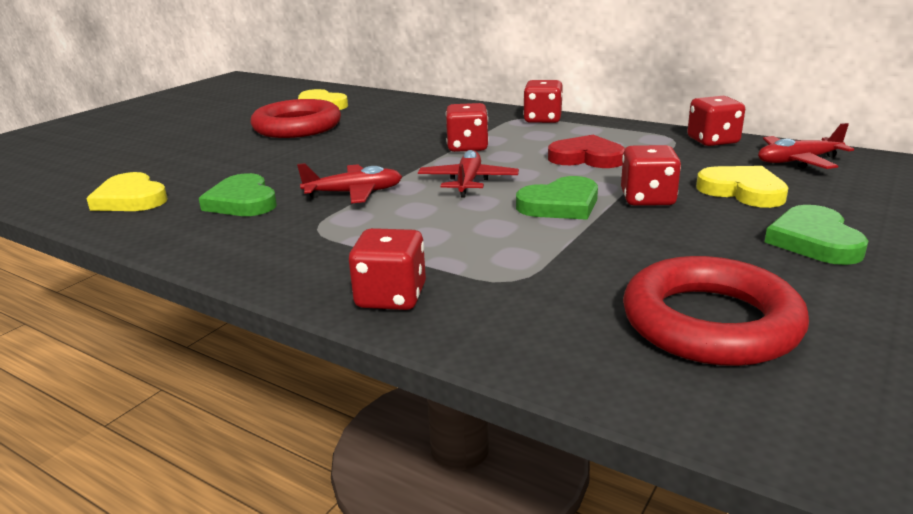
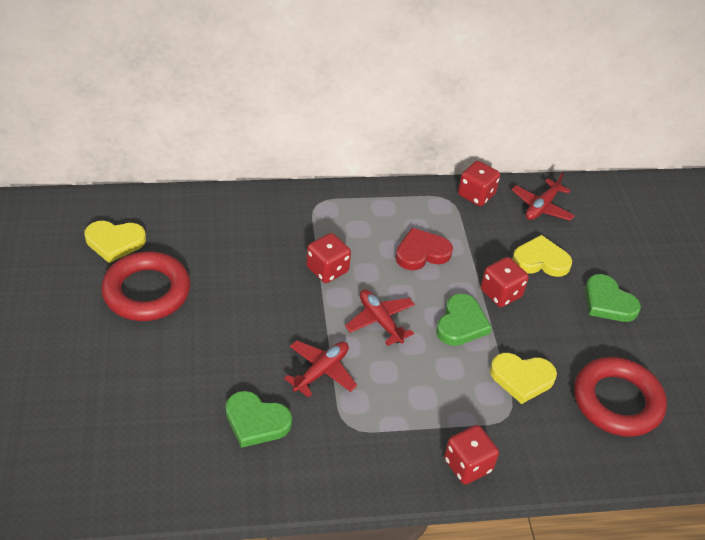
camera: 45 degrees left, 20 degrees up
yellow heart [86,172,168,211] -> yellow heart moved to [490,353,557,404]
red dice [523,80,563,123] -> none

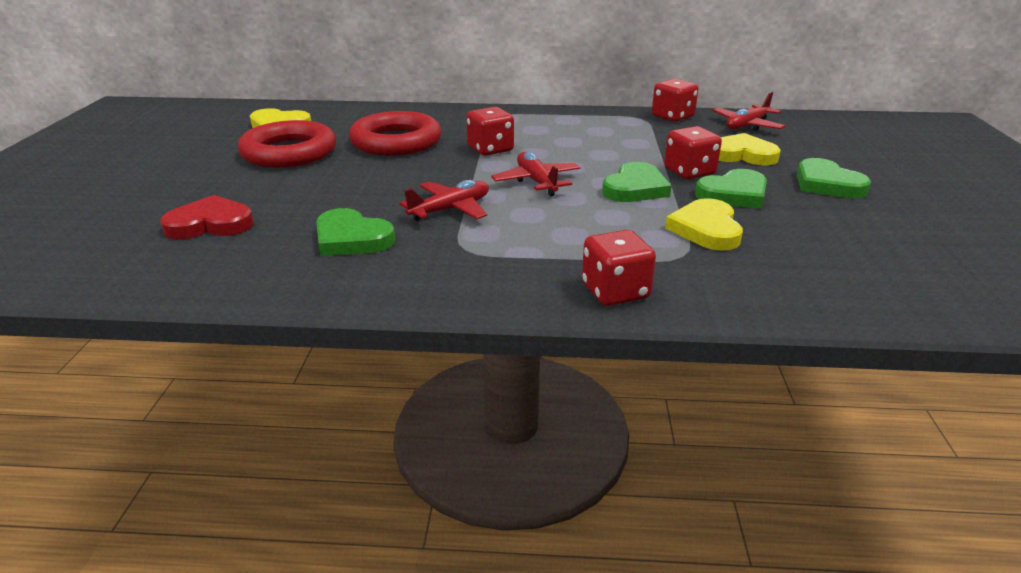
camera: 15 degrees right, 15 degrees down
red heart [396,228,453,270] -> red heart moved to [160,195,254,239]
yellow heart [490,353,557,404] -> yellow heart turned 75 degrees clockwise [665,198,743,251]
red ring [574,357,667,437] -> red ring moved to [349,111,442,156]
none -> green heart [695,169,767,209]

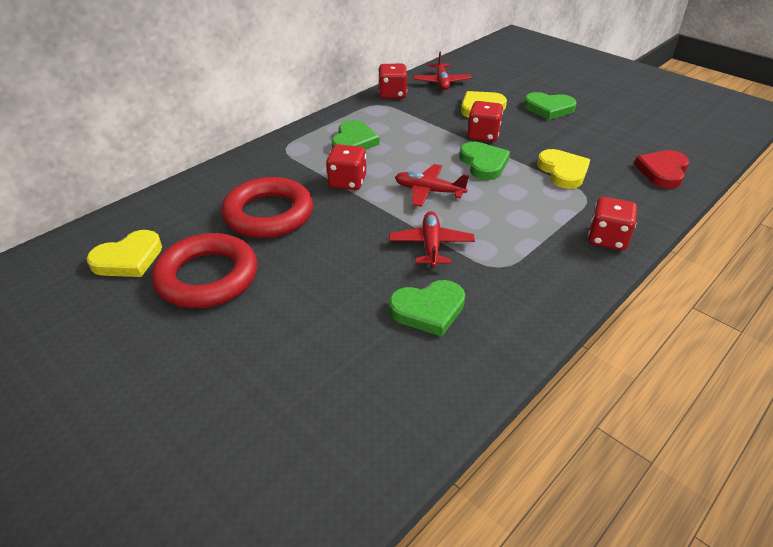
camera: 50 degrees left, 10 degrees up
red heart [160,195,254,239] -> red heart moved to [634,150,689,189]
yellow heart [665,198,743,251] -> yellow heart turned 150 degrees counterclockwise [537,149,590,189]
green heart [695,169,767,209] -> green heart moved to [332,120,380,150]

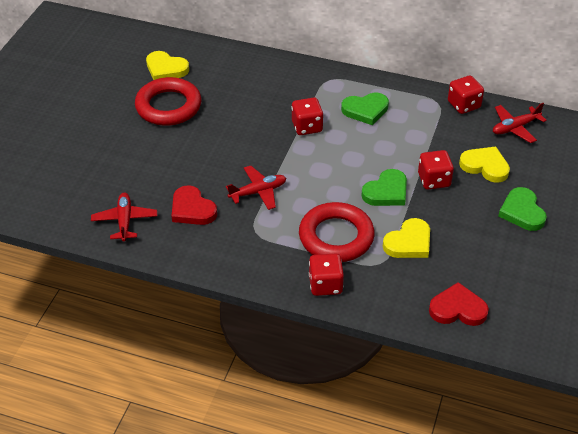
camera: 65 degrees right, 5 degrees up
red ring [221,177,313,238] -> red ring moved to [299,202,375,262]
green heart [389,280,465,337] -> red heart [172,185,217,225]
red plane [395,164,469,207] -> red plane moved to [91,193,157,241]

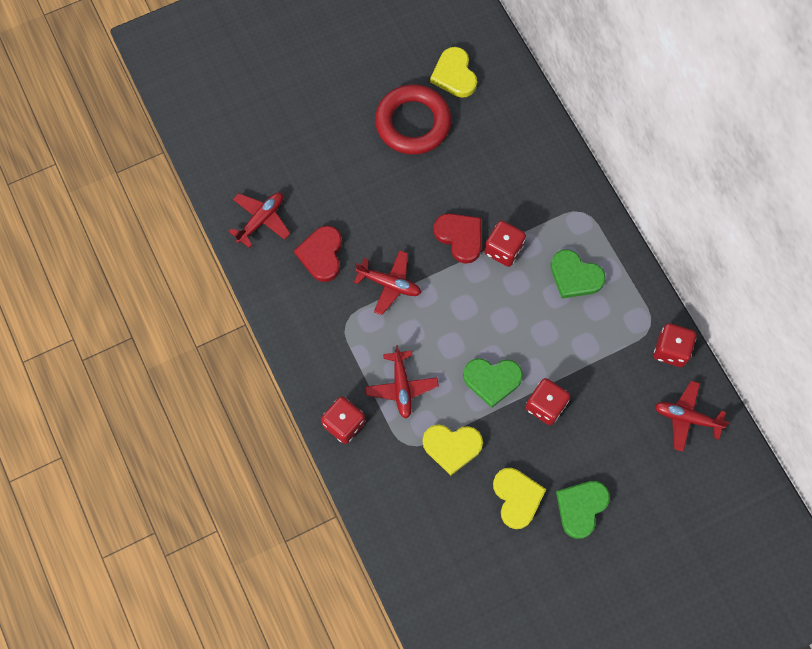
camera: 45 degrees right, 25 degrees up
red ring [299,202,375,262] -> red plane [365,345,439,419]
red heart [429,282,489,326] -> red heart moved to [434,213,482,264]
yellow heart [459,147,510,183] -> yellow heart moved to [493,468,546,529]

